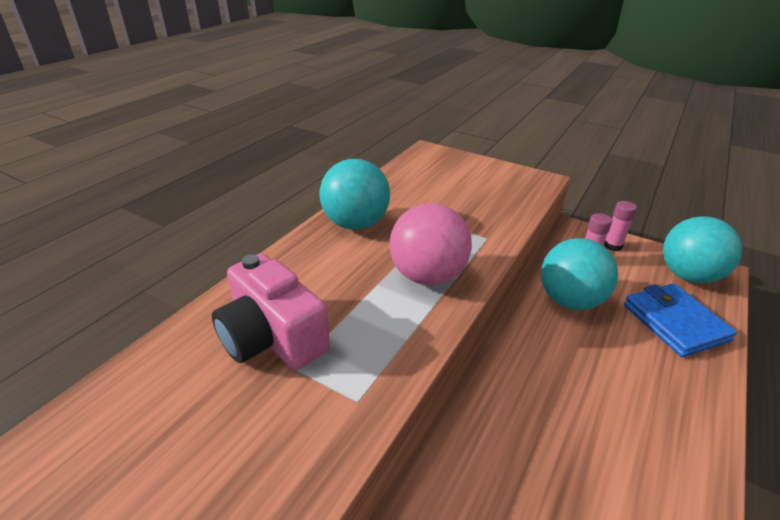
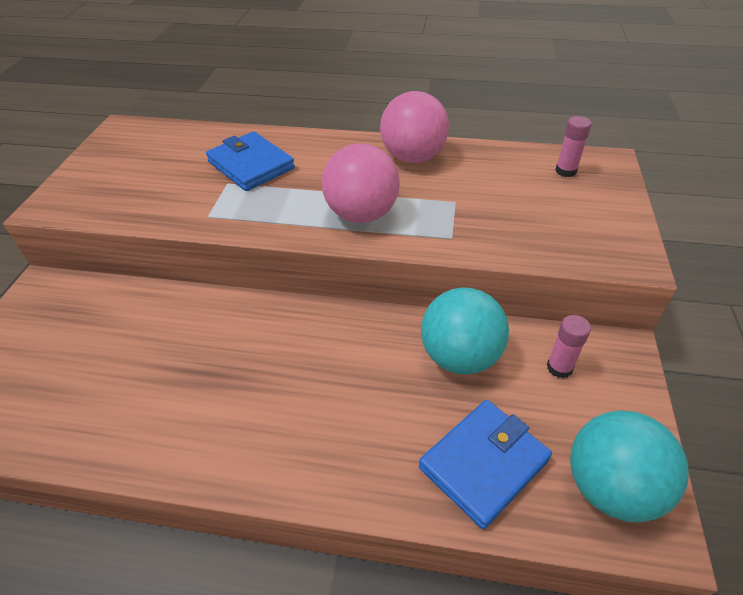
camera: 70 degrees right, 10 degrees up
pink camera [212,254,330,370] -> blue wallet [206,131,295,191]
turquoise ball [320,159,390,230] -> pink ball [380,91,449,163]
pink glue stick [604,201,637,251] -> pink glue stick moved to [555,116,592,177]

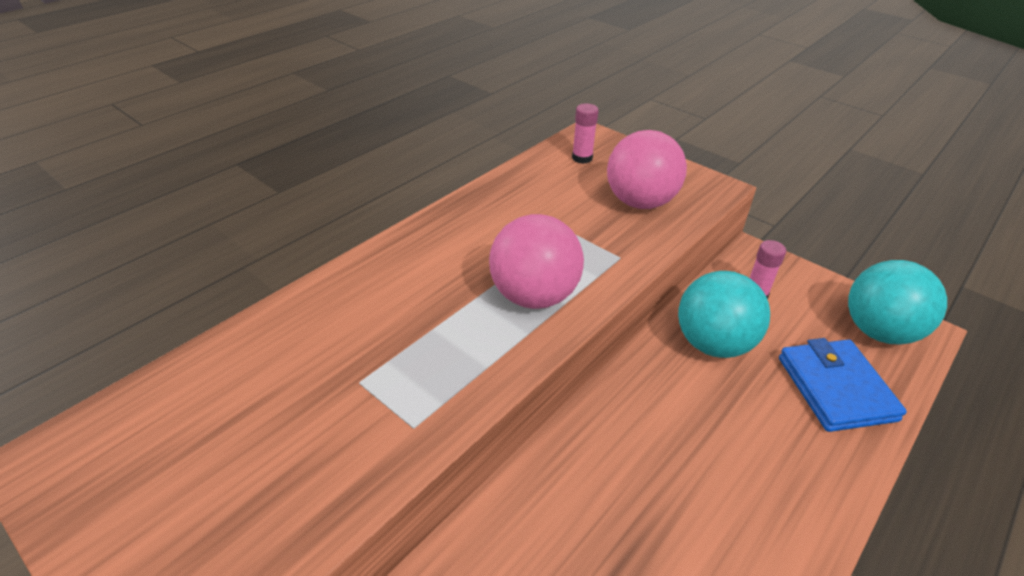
camera: 60 degrees left, 5 degrees down
blue wallet [206,131,295,191] -> none
pink ball [380,91,449,163] -> pink ball moved to [607,130,687,209]

